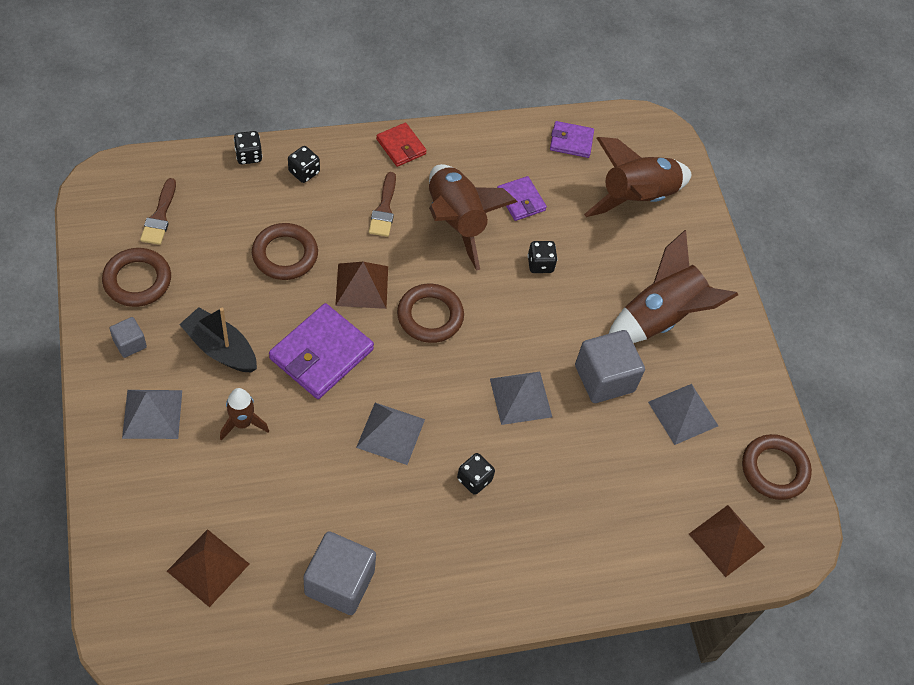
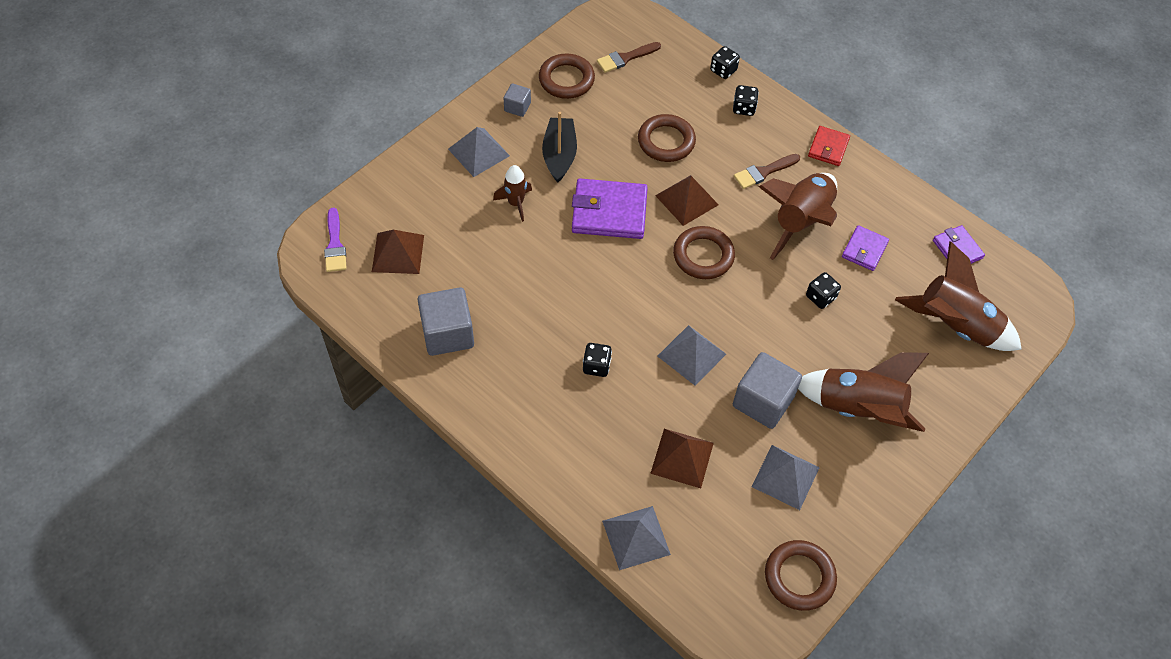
camera: 60 degrees right, 0 degrees up
grey pyramid [356,403,425,465] -> grey pyramid moved to [602,506,671,570]
brown pyramid [689,505,765,577] -> brown pyramid moved to [650,429,714,488]
none -> purple brush [324,208,347,272]

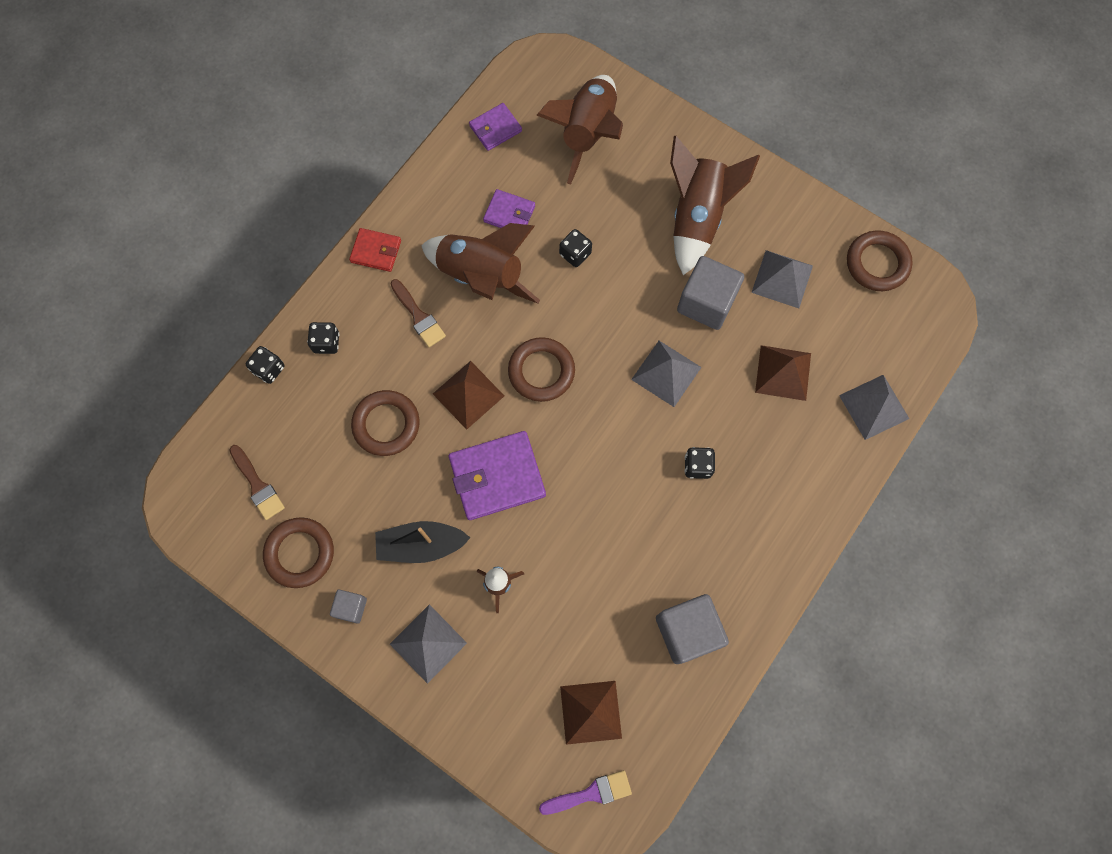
camera: 95 degrees left, 15 degrees up
purple wallet [572,178,648,239] -> purple wallet turned 75 degrees clockwise [449,431,546,520]

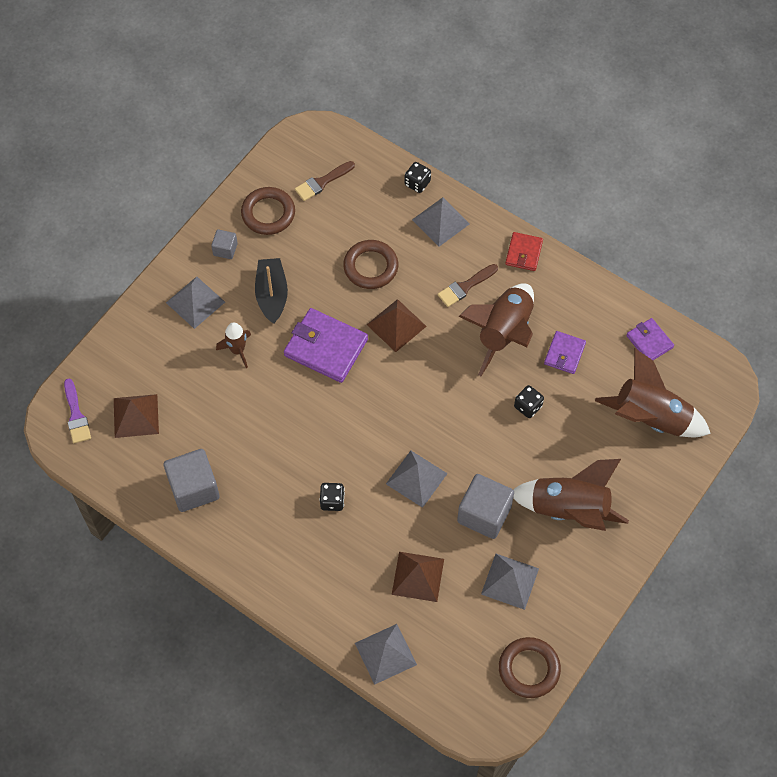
camera: 90 degrees right, 10 degrees down
black dice [307,322,340,354] -> grey pyramid [412,197,470,247]
purple wallet [449,431,546,520] -> purple wallet turned 45 degrees counterclockwise [284,308,368,383]
brown ring [508,337,575,402] -> none

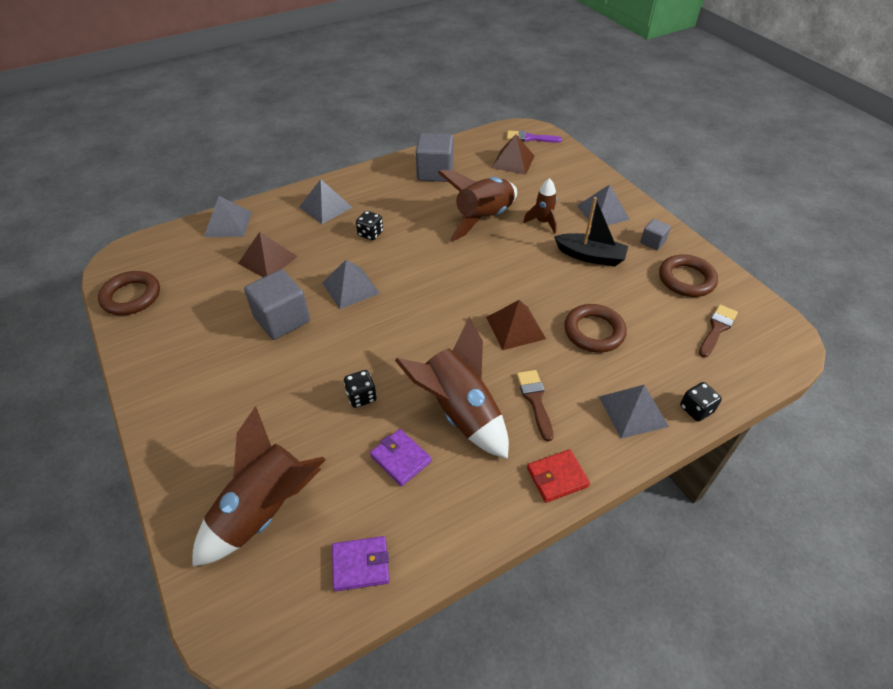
camera: 115 degrees right, 15 degrees down
purple wallet [284,308,368,383] -> none
brown brush [295,161,355,201] -> brown brush turned 45 degrees clockwise [699,305,738,357]
grey pyramid [481,554,539,610] -> grey pyramid moved to [299,179,353,224]
red wallet [505,232,543,271] -> red wallet turned 60 degrees counterclockwise [527,449,590,503]
brown rocket [513,459,629,531] -> brown rocket moved to [437,170,517,242]

